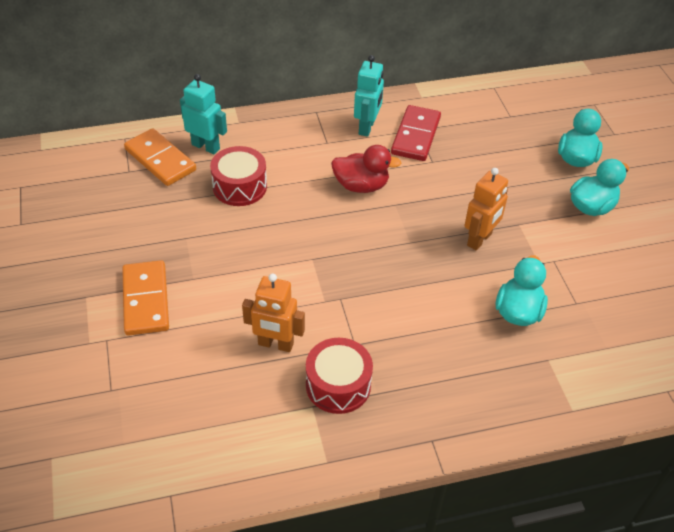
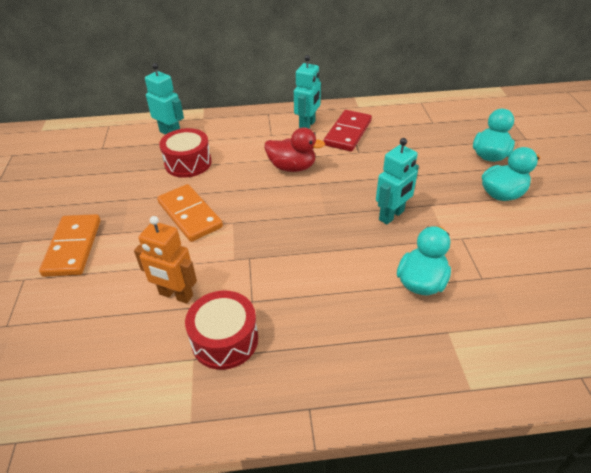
camera: 10 degrees right, 5 degrees down
orange domino [124,128,196,186] -> orange domino moved to [157,184,223,242]
orange robot [464,168,508,251] -> turquoise robot [376,138,419,224]

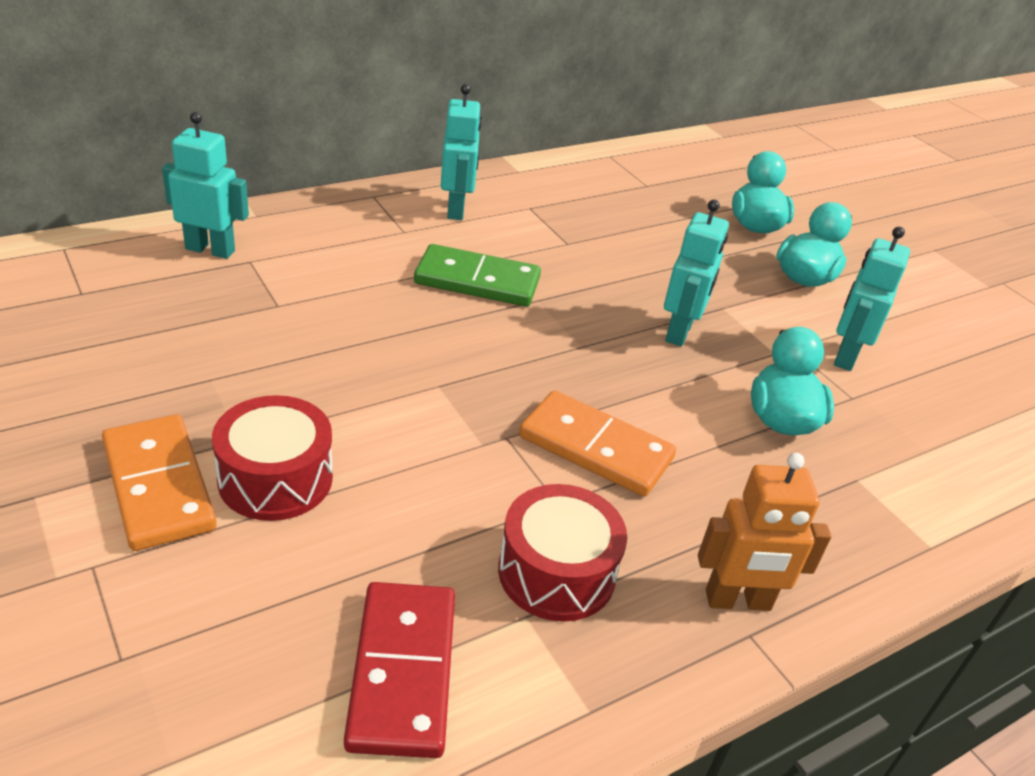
camera: 30 degrees left, 5 degrees down
orange robot [134,216,197,304] -> orange robot moved to [698,453,831,611]
orange domino [157,184,223,242] -> orange domino moved to [519,390,676,497]
red drum [159,128,212,178] -> red drum moved to [212,395,333,521]
red duck [265,127,325,172] -> green domino [414,244,541,307]
red domino [324,110,372,152] -> red domino moved to [344,582,455,758]
none -> turquoise robot [834,227,910,371]

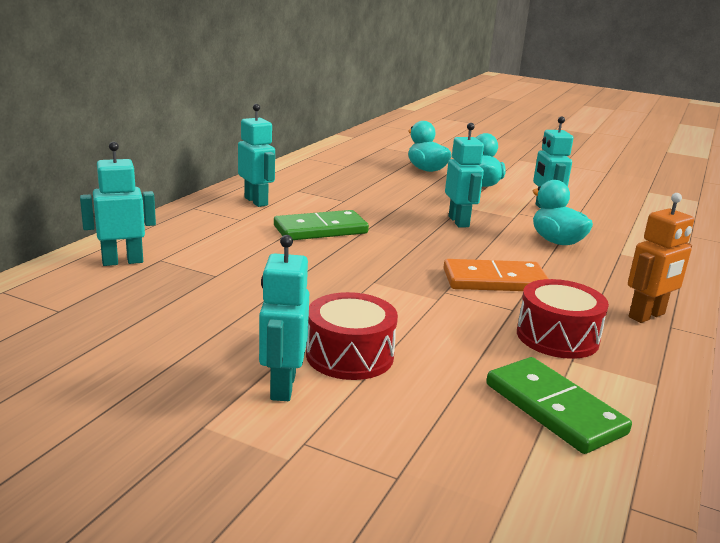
camera: 30 degrees left, 15 degrees down
orange domino [102,414,217,551] -> turquoise robot [259,235,309,401]
red domino [344,582,455,758] -> green domino [486,357,632,454]

